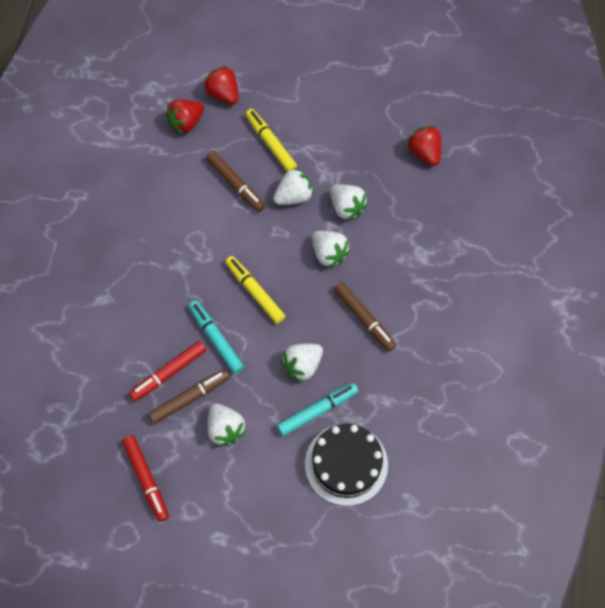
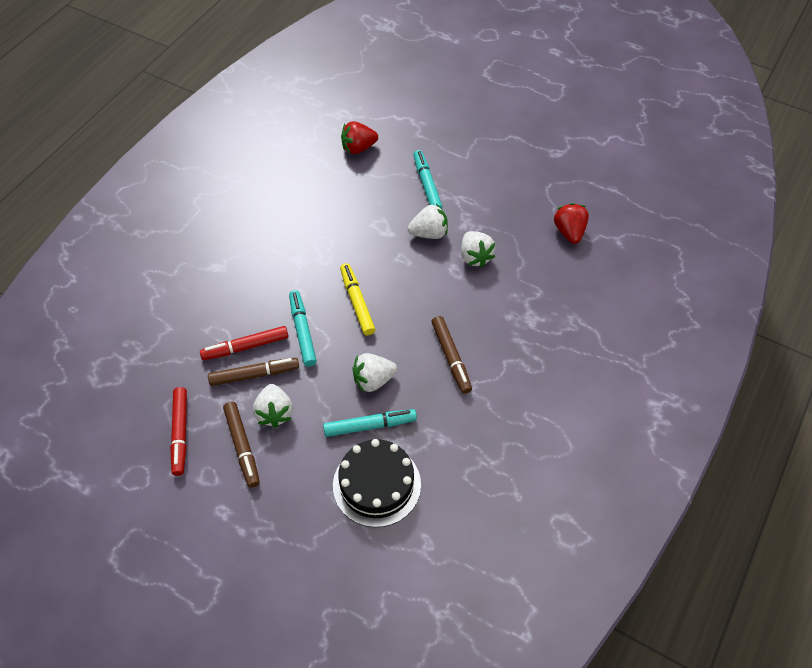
camera: 20 degrees right, 10 degrees down
red strawberry [204,66,238,105] -> none
brown marker [206,151,265,212] -> brown marker moved to [223,402,260,488]
yellow marker [245,109,297,172] -> turquoise marker [413,150,442,209]
white strawberry [312,231,350,268] -> none

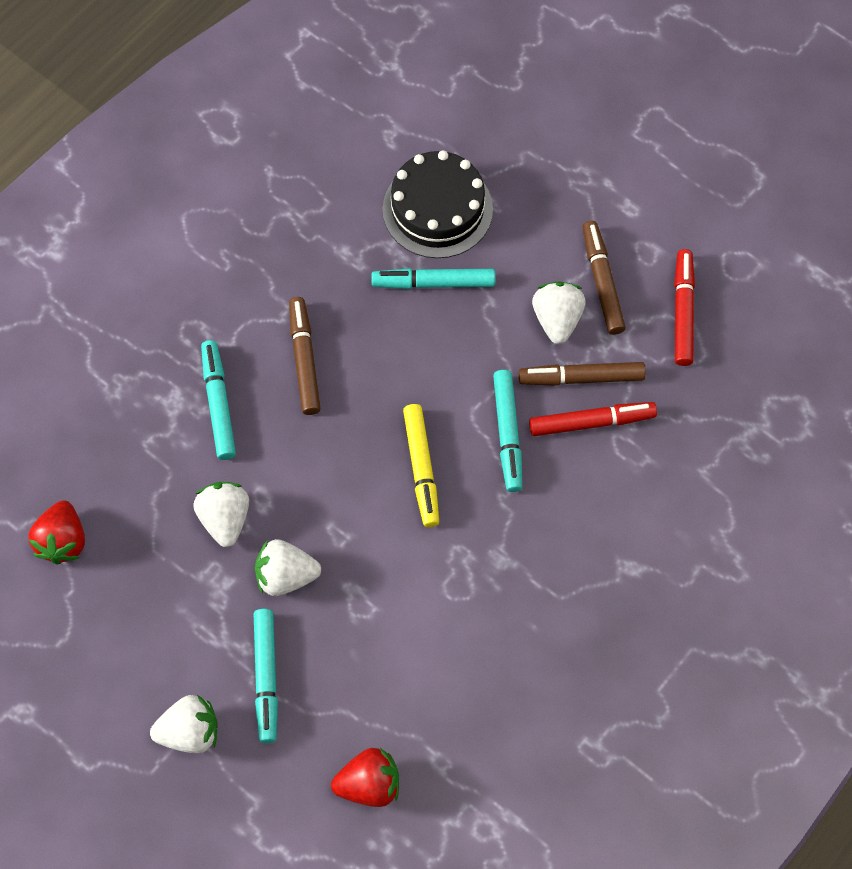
camera: 170 degrees left, 10 degrees up
white strawberry [353,353,397,392] -> white strawberry moved to [150,695,218,753]
none -> turquoise marker [201,340,236,460]

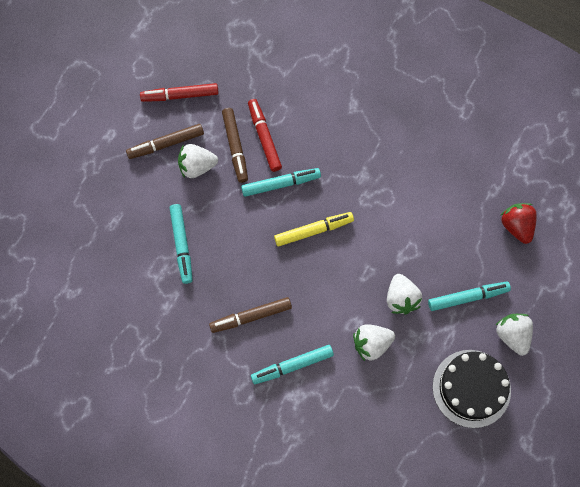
camera: 100 degrees left, 5 degrees up
red strawberry [28,500,85,565] -> none
black cake [383,150,493,258] -> black cake moved to [433,350,511,428]

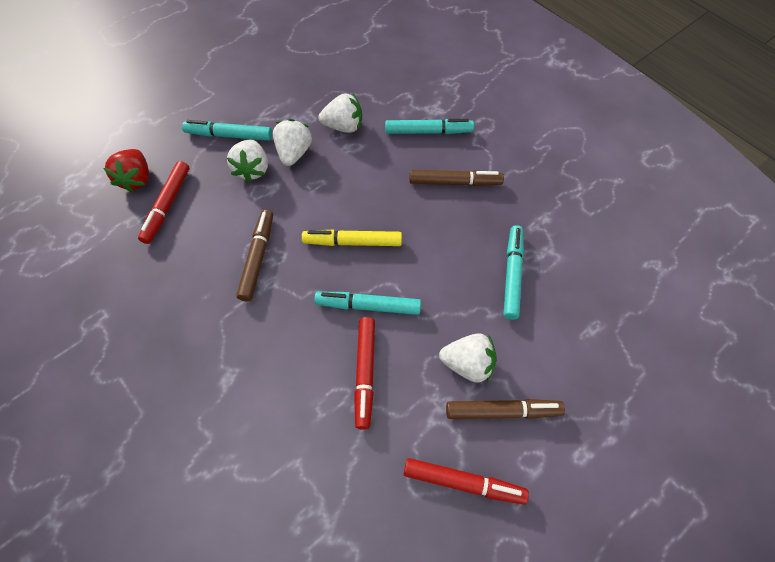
camera: 160 degrees left, 10 degrees down
brown marker [222,108,248,183] -> brown marker moved to [236,210,273,302]
black cake [433,350,511,428] -> none
white strawberry [496,314,533,356] -> white strawberry moved to [227,140,268,182]
none -> red marker [138,161,189,244]

